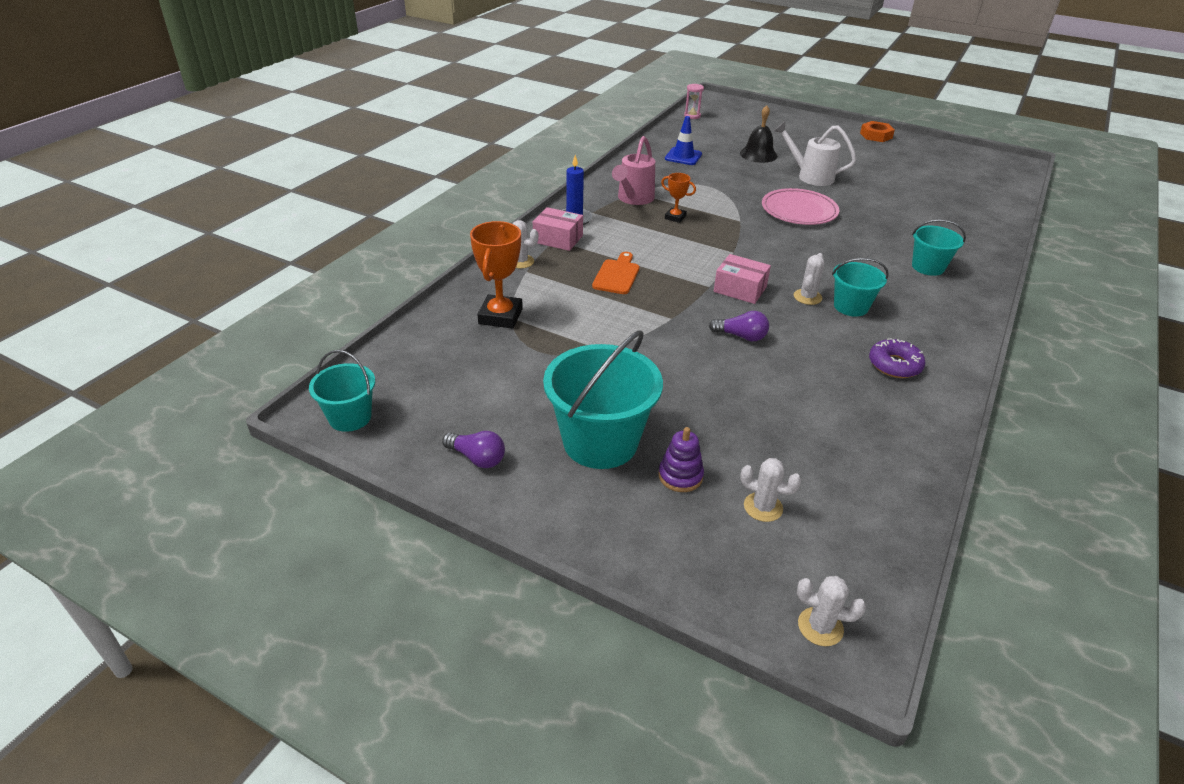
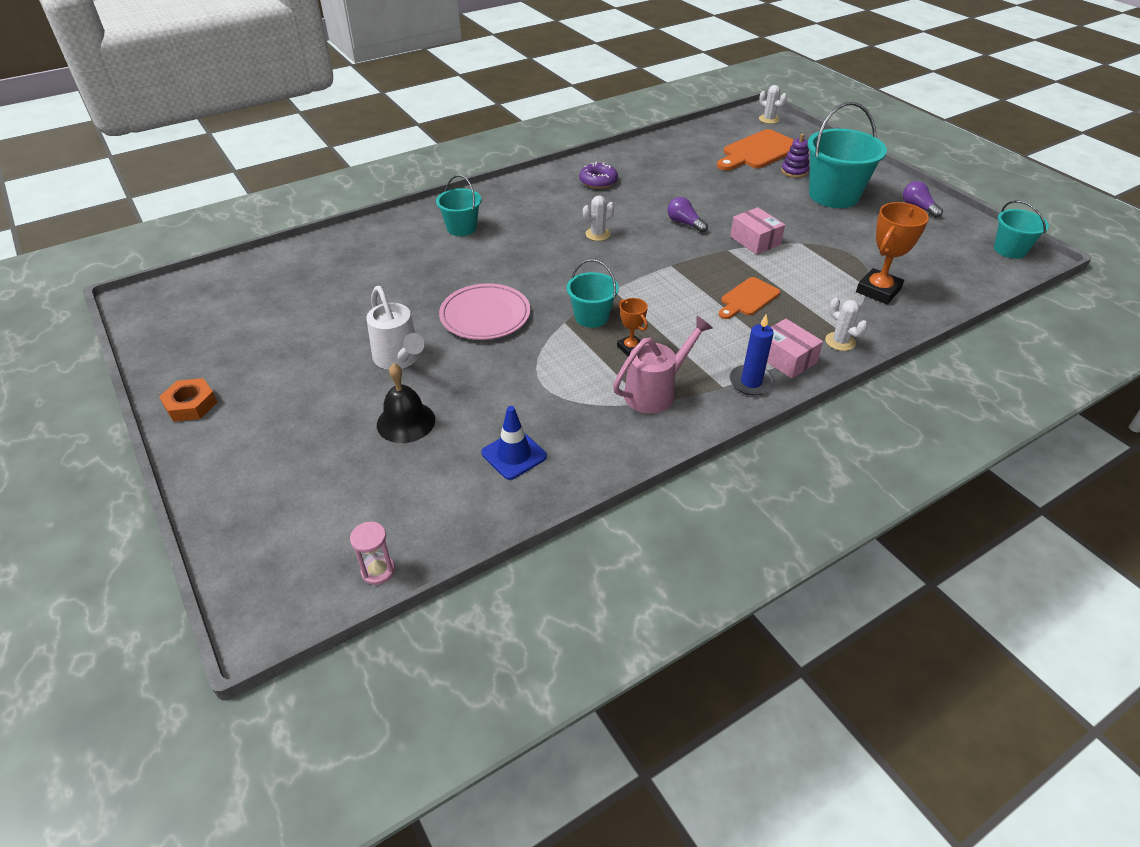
camera: 150 degrees left, 5 degrees up
pink box [714,254,771,304] -> pink box moved to [730,207,785,255]
white cactus [740,458,801,522] -> orange cutting board [717,129,794,171]
turquoise bucket [832,258,889,317] -> turquoise bucket moved to [567,259,619,328]

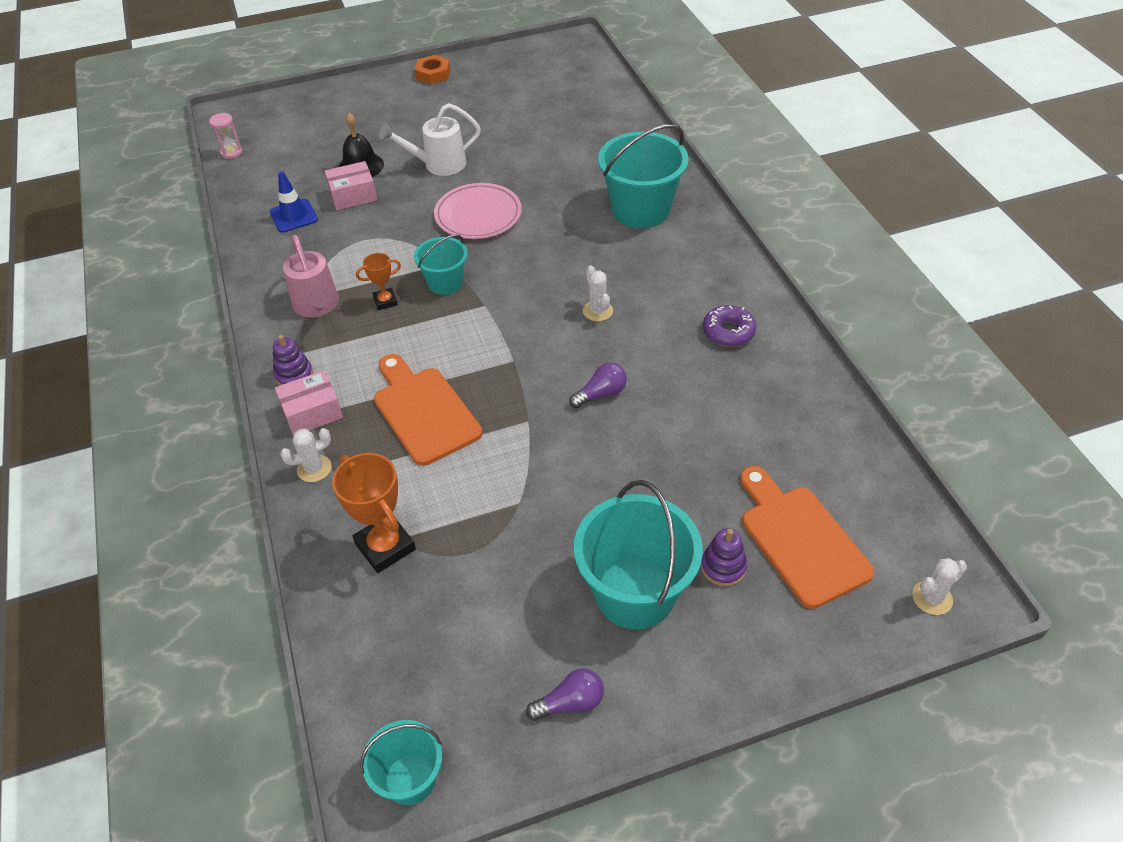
camera: 105 degrees right, 5 degrees up
turquoise bucket [436,175,481,236] -> turquoise bucket [598,124,689,228], size x1.76
orange cutting board [719,277,780,319] -> orange cutting board [374,354,482,466], size x1.65
blue candle [729,314,775,396] -> purple stacking toy [273,335,313,386]
pink box [730,207,785,255] -> pink box moved to [325,161,377,210]

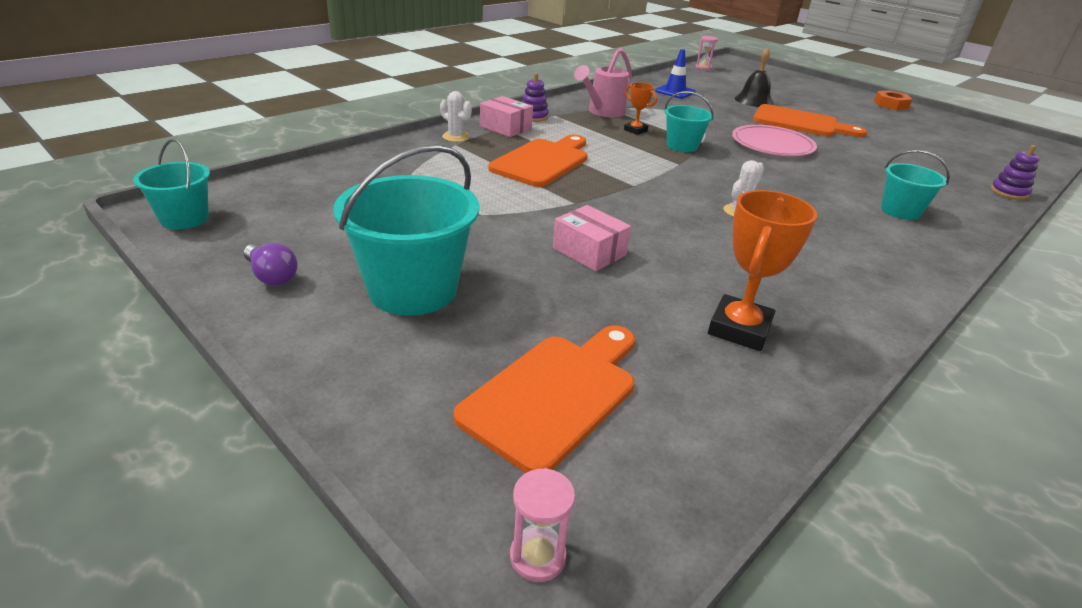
camera: 60 degrees right, 15 degrees down
pink box [325,161,377,210] -> pink box moved to [553,205,631,271]
orange trophy [332,453,416,573] -> orange trophy moved to [708,190,817,351]
white watering can [379,103,481,176] -> orange cutting board [753,104,867,137]
purple light bulb [569,363,627,409] -> none
turquoise bucket [598,124,689,228] -> turquoise bucket [881,150,950,220], size x0.57
purple stacking toy [701,528,747,587] -> purple stacking toy moved to [990,145,1040,200]
purple donut [703,305,756,347] -> none
white cactus [912,558,967,615] -> pink hourglass [510,468,575,582]

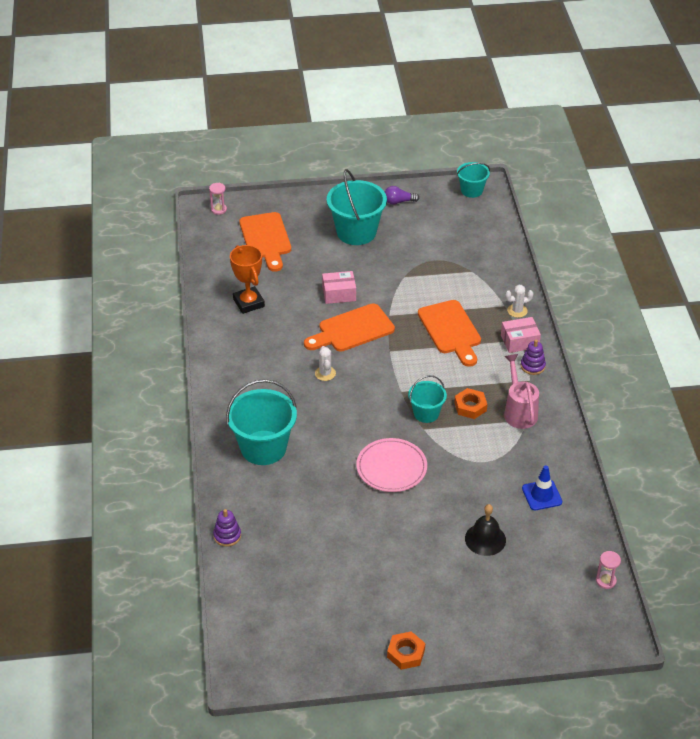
camera: 130 degrees right, 10 degrees up
orange trophy [624,82,657,135] -> orange nut [454,388,487,419]
orange cutting board [753,104,867,137] -> orange cutting board moved to [304,303,395,352]
turquoise bucket [881,150,950,220] -> turquoise bucket [226,379,297,465], size x1.76

